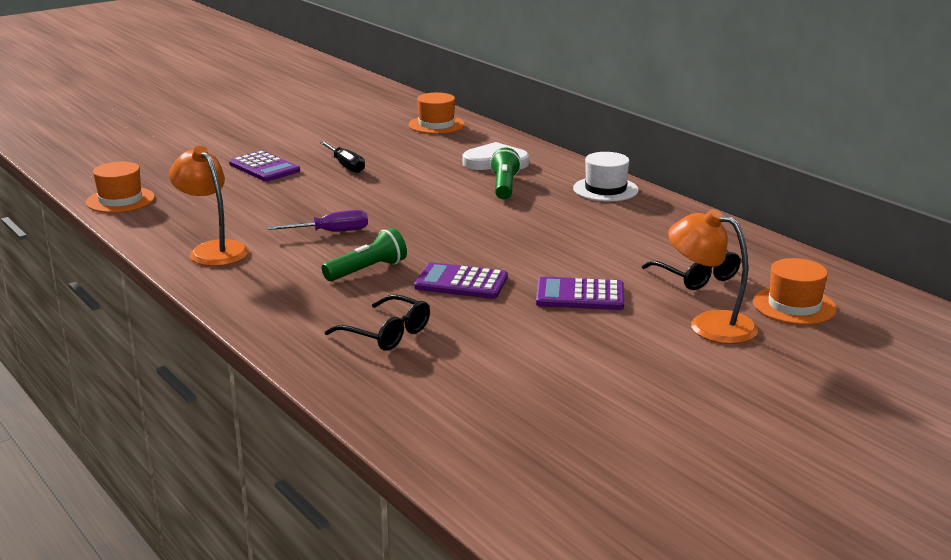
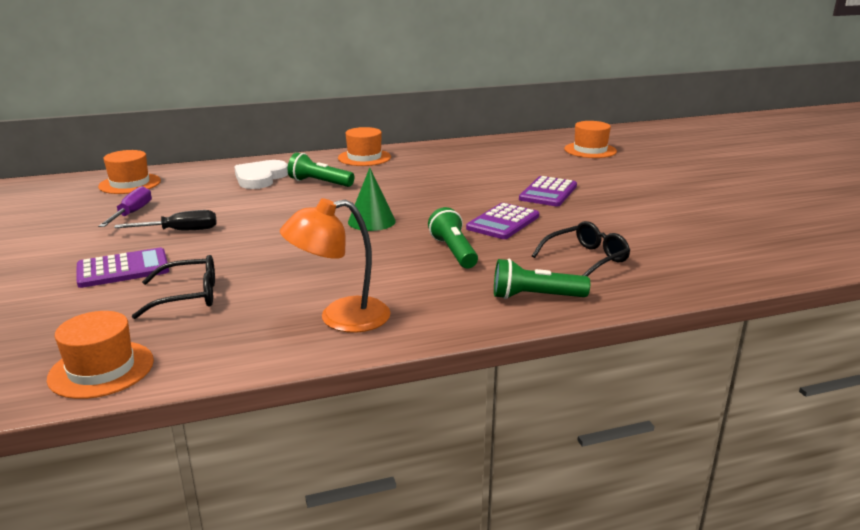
camera: 70 degrees left, 0 degrees up
purple screwdriver [268,210,368,231] -> purple screwdriver moved to [98,186,152,227]
white hat [573,152,639,202] -> orange hat [338,127,391,166]
black glasses [642,251,741,290] -> black glasses moved to [132,255,215,319]
orange lamp [668,209,758,344] -> none
none -> green cone [348,168,396,231]
none -> green flashlight [494,258,590,299]

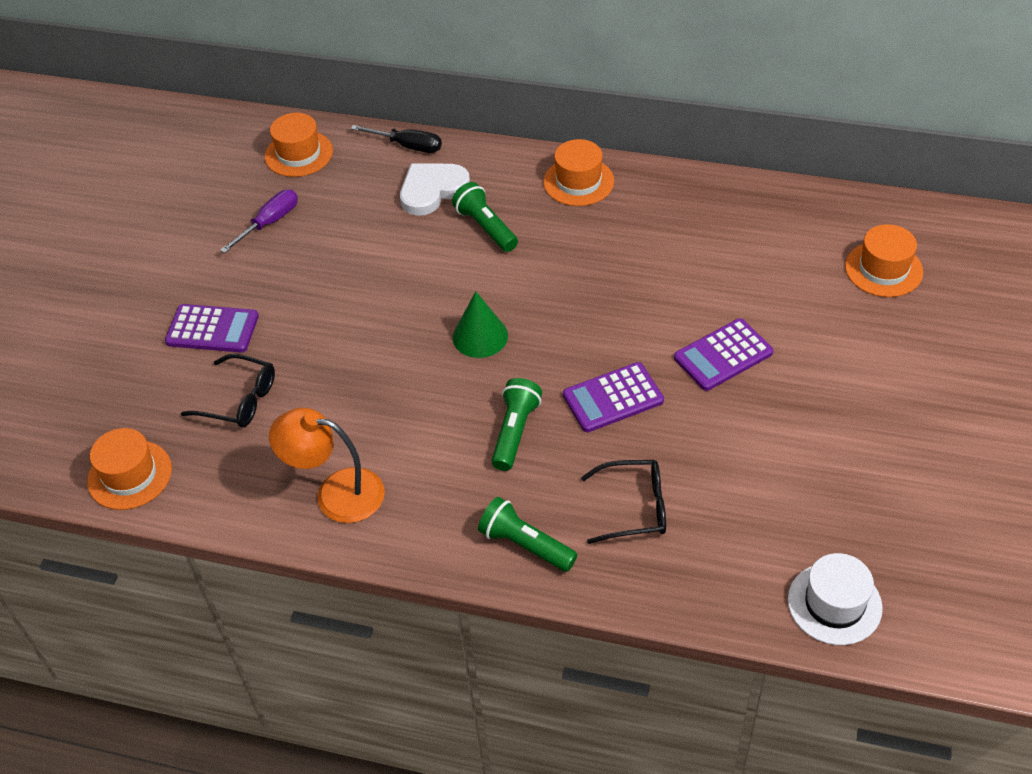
camera: 35 degrees right, 25 degrees up
black screwdriver [114,210,217,230] -> black screwdriver moved to [351,125,442,153]
none -> white hat [788,553,883,645]

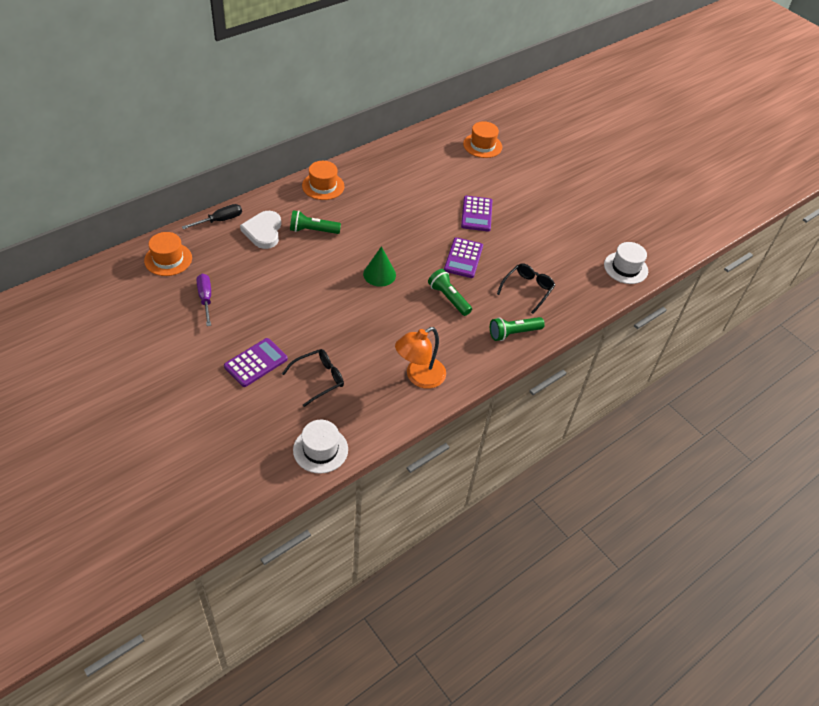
camera: 60 degrees left, 0 degrees up
orange hat [87,428,172,510] -> white hat [293,420,348,474]

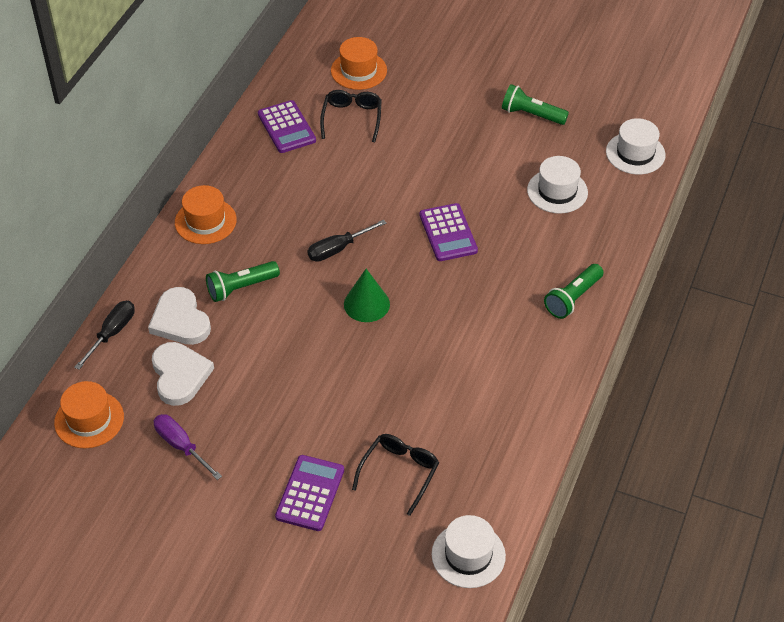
camera: 25 degrees left, 0 degrees up
orange lamp [395,327,446,389] -> none
green flashlight [428,269,472,316] -> green flashlight moved to [502,84,569,125]
purple calculator [461,196,493,231] -> purple calculator moved to [258,100,316,153]
black glasses [497,263,555,314] -> black glasses moved to [320,90,382,142]
none -> white heart [152,342,214,406]
none -> black screwdriver [307,220,386,262]
none -> white hat [527,156,588,213]

